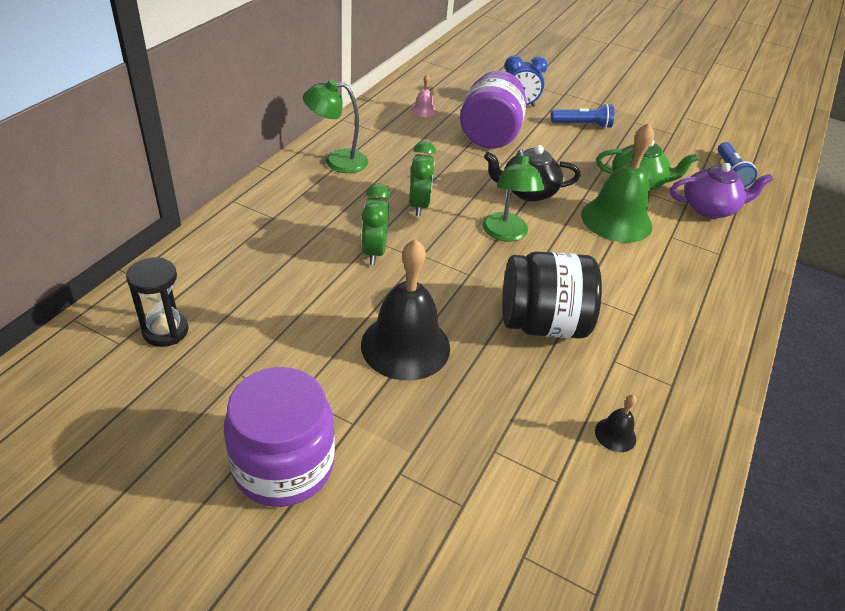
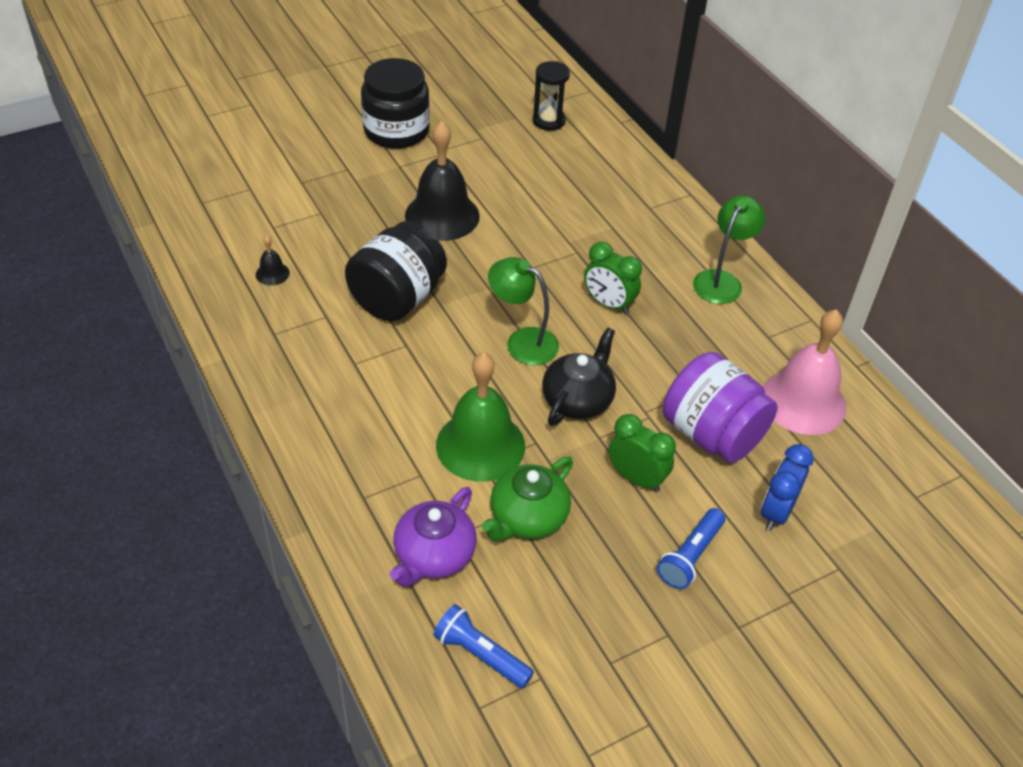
camera: 125 degrees right, 5 degrees up
purple jar [224,367,335,507] -> black jar [361,58,430,149]
green clock [361,183,391,265] -> green clock moved to [609,414,676,492]
pink bell [411,75,436,117] -> pink bell [763,309,846,435], size x2.36

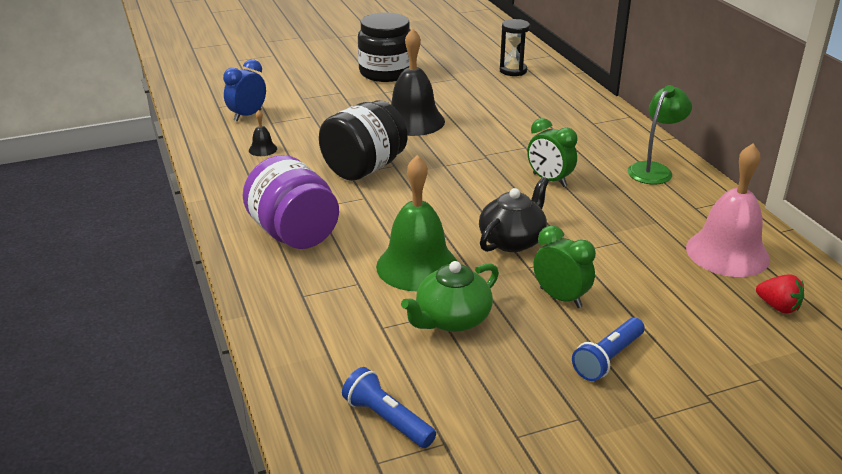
camera: 10 degrees right, 15 degrees down
purple teapot [390,487,477,587] -> none
green lamp [488,257,559,365] -> none
purple jar [663,352,778,463] -> purple jar moved to [243,155,339,249]
blue clock [761,444,814,531] -> blue clock moved to [223,59,266,121]
none -> red strawberry [756,275,804,314]

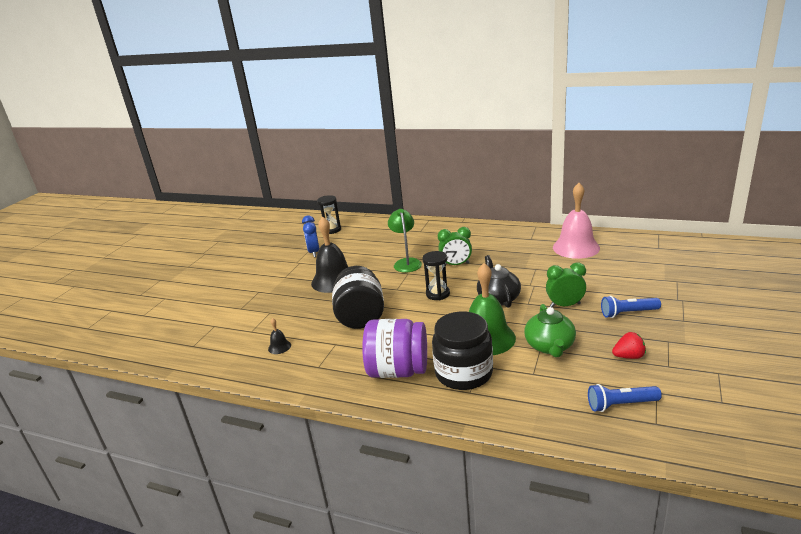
camera: 45 degrees left, 5 degrees down
blue clock [223,59,266,121] -> blue clock moved to [302,215,320,257]
black jar [358,12,411,82] -> black jar moved to [432,311,493,390]
blue flashlight [572,317,645,381] -> blue flashlight turned 90 degrees clockwise [601,296,661,318]
green lamp [628,85,692,184] -> green lamp moved to [388,209,422,273]
red strawberry [756,275,804,314] -> red strawberry moved to [612,332,646,359]
none -> black hourglass [423,251,450,300]

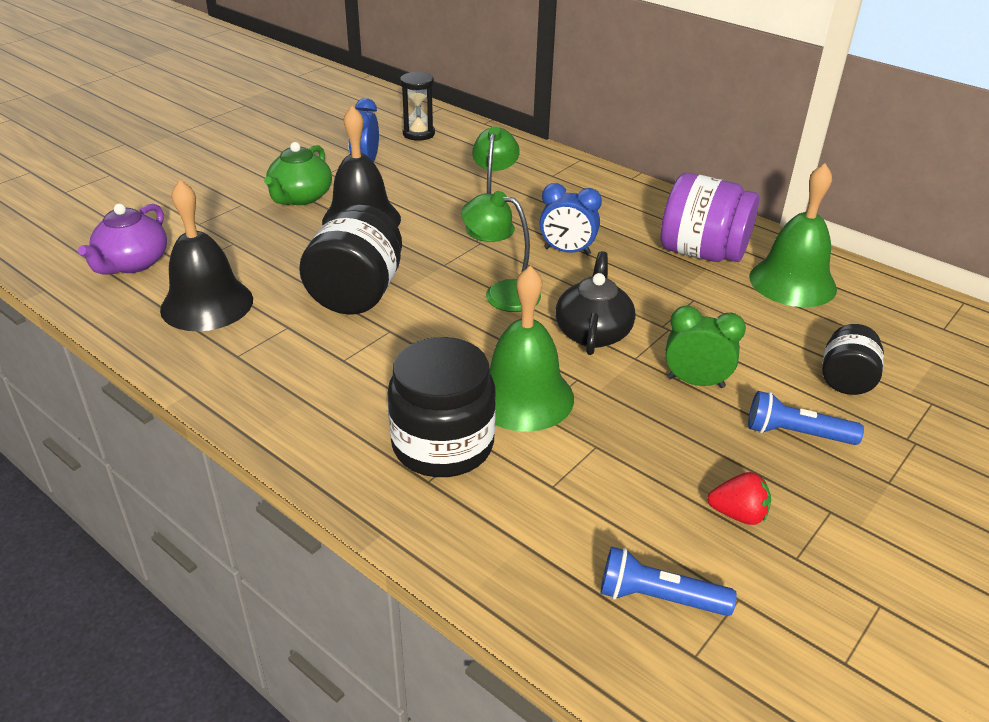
camera: 15 degrees right, 10 degrees up
black bell [268,318,291,354] -> black bell [160,180,253,331], size x2.36
purple jar [362,319,427,378] -> purple jar moved to [661,173,759,262]
black hourglass [423,251,450,300] -> green lamp [461,191,541,312]
green clock [438,227,472,266] -> blue clock [539,183,602,255]
green teapot [524,304,576,357] -> green teapot moved to [264,142,332,205]
pink bell [553,183,600,259] -> green bell [749,163,837,307]
none -> purple teapot [78,203,167,274]
none -> black jar [822,324,884,395]

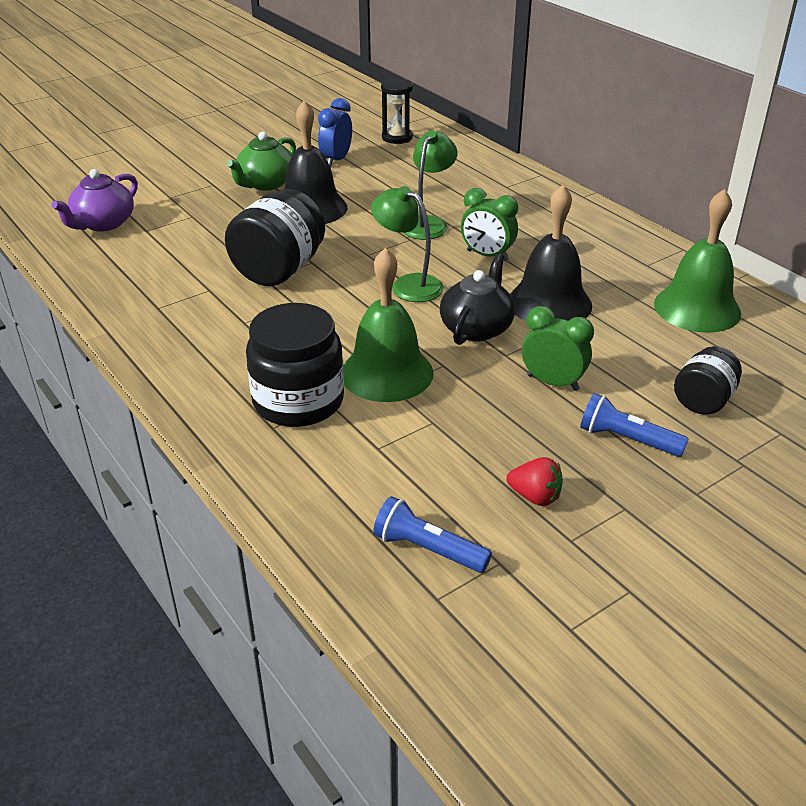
camera: 15 degrees right, 0 degrees up
black bell [160,180,253,331] -> black bell moved to [510,185,592,321]
blue clock [539,183,602,255] -> green clock [461,188,518,261]
purple jar [661,173,759,262] -> none

